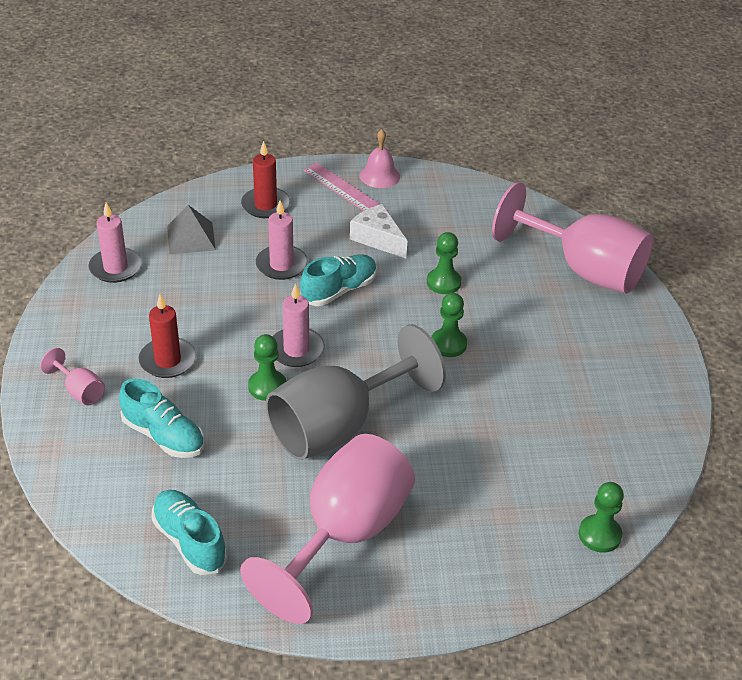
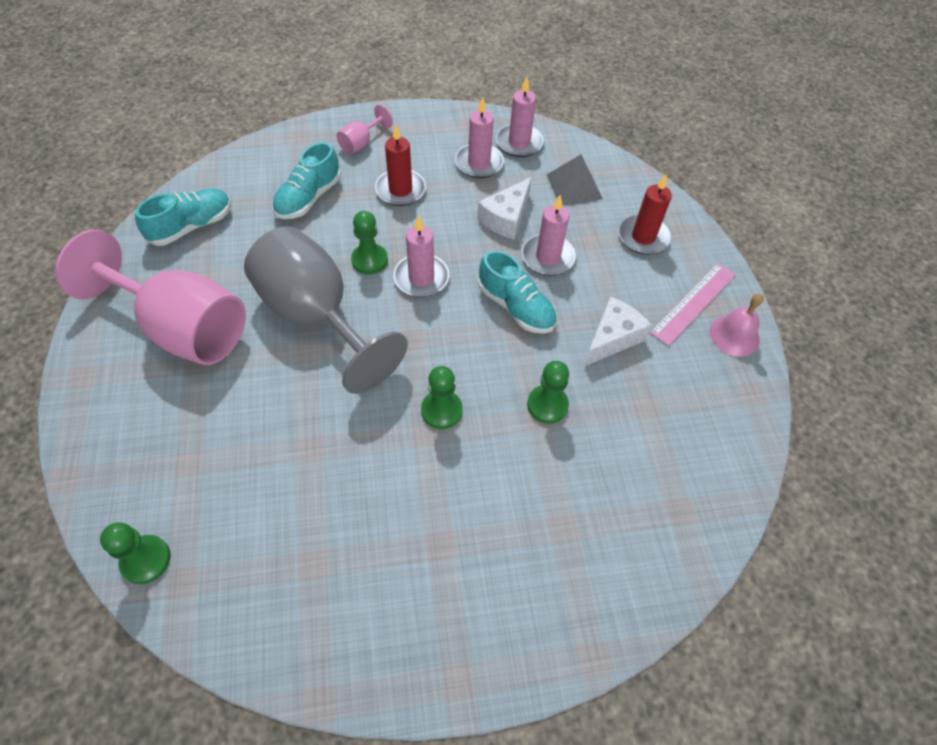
camera: 85 degrees right, 15 degrees up
pink goblet [492,182,653,293] -> none
none -> pink candle [455,97,504,178]
none -> white cheese [477,177,532,240]

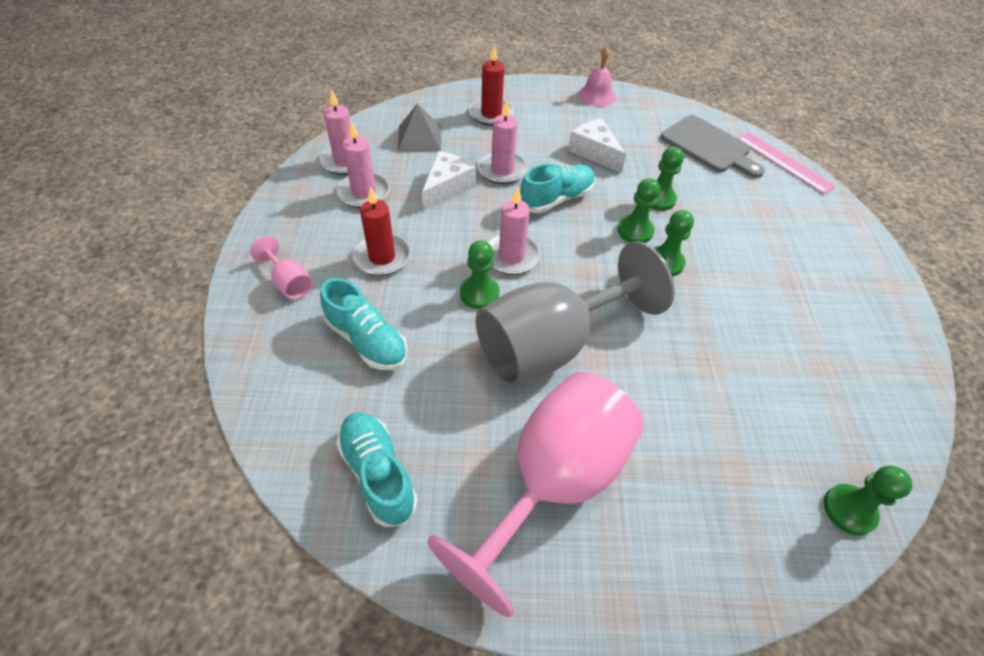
camera: 80 degrees left, 5 degrees down
white cheese [477,177,532,240] -> white cheese turned 105 degrees counterclockwise [422,151,476,211]
pink ruler [650,263,736,346] -> pink ruler moved to [737,132,836,194]
none -> green pawn [618,178,660,243]
none -> grey cutting board [661,115,765,178]

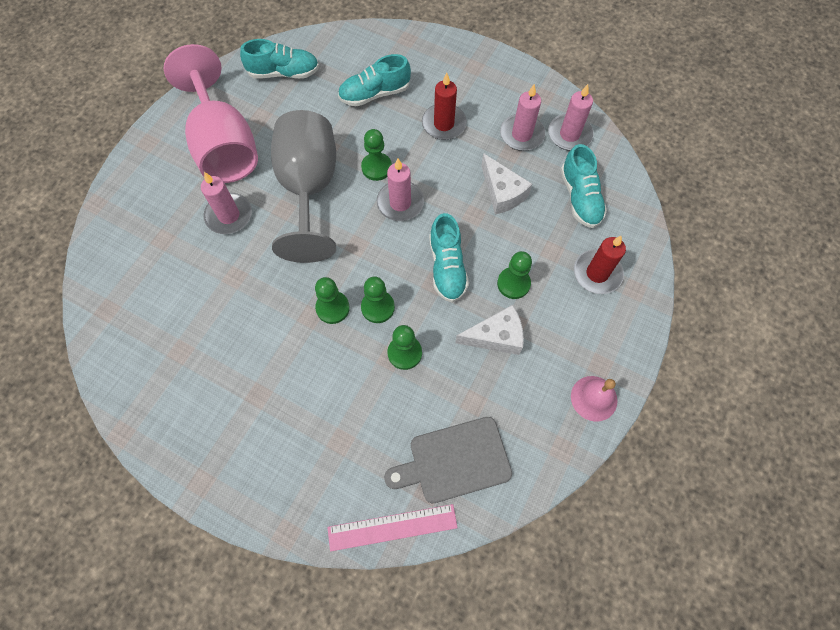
camera: 120 degrees right, 15 degrees up
pink goblet [250,236,312,299] -> none
grey pyramid [398,104,441,152] -> turquoise shoe [560,144,607,228]
pink candle [478,100,528,184] -> pink candle moved to [201,172,252,234]
green pawn [824,465,913,535] -> green pawn moved to [497,251,532,299]

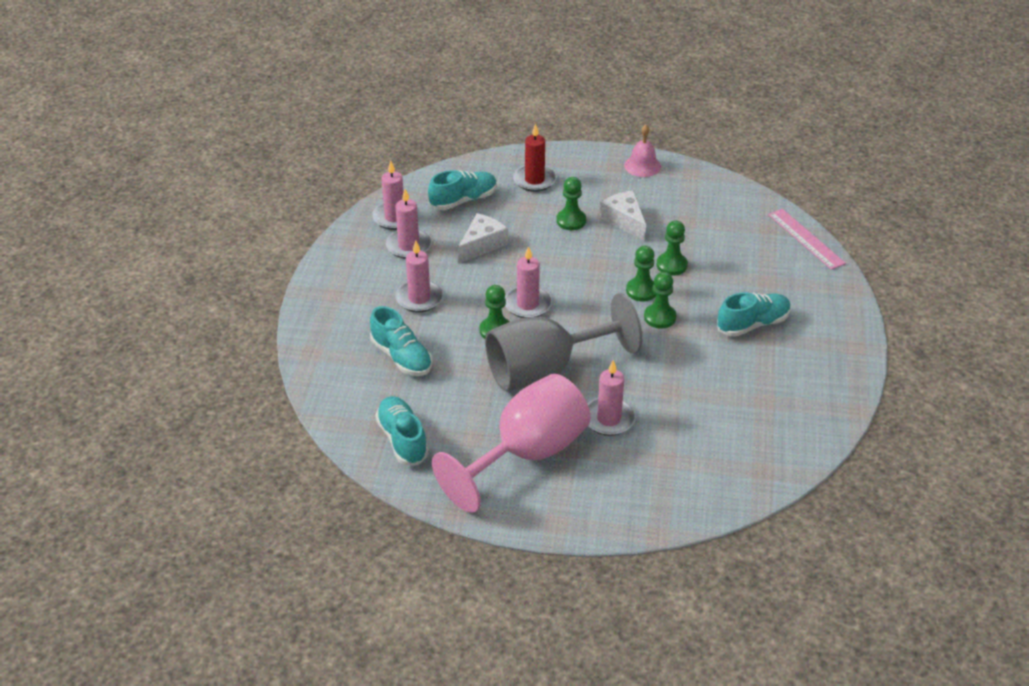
camera: 110 degrees left, 25 degrees down
grey cutting board [384,417,512,503] -> none
red candle [422,73,467,140] -> pink candle [395,241,443,312]
turquoise shoe [429,213,469,302] -> turquoise shoe moved to [717,292,791,337]

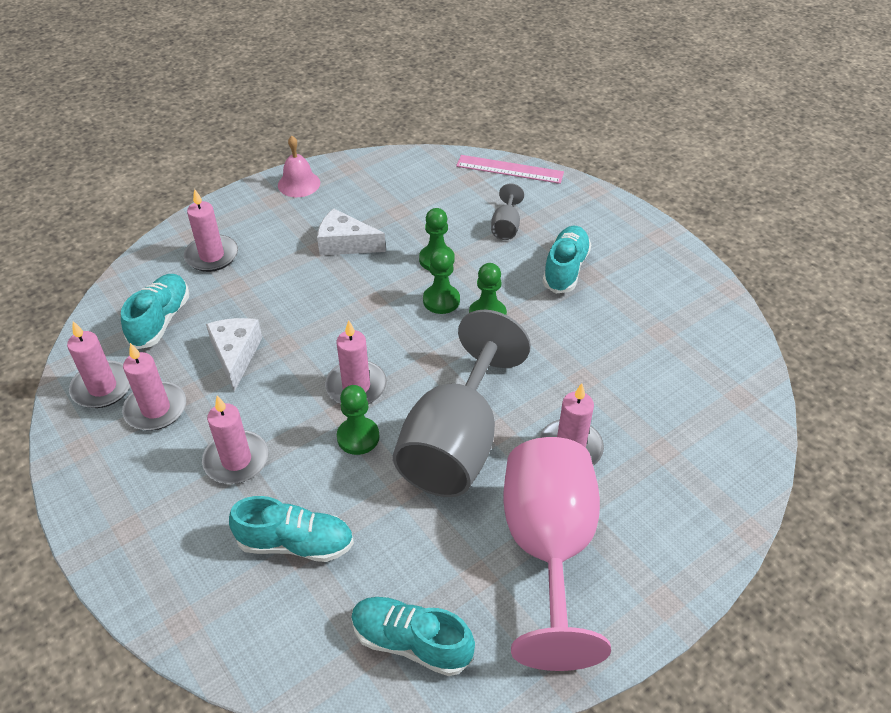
camera: 45 degrees left, 5 degrees up
red candle [513,123,556,192] -> pink candle [184,189,238,272]
green pawn [556,177,586,230] -> none
none -> grey goblet [491,184,524,240]

